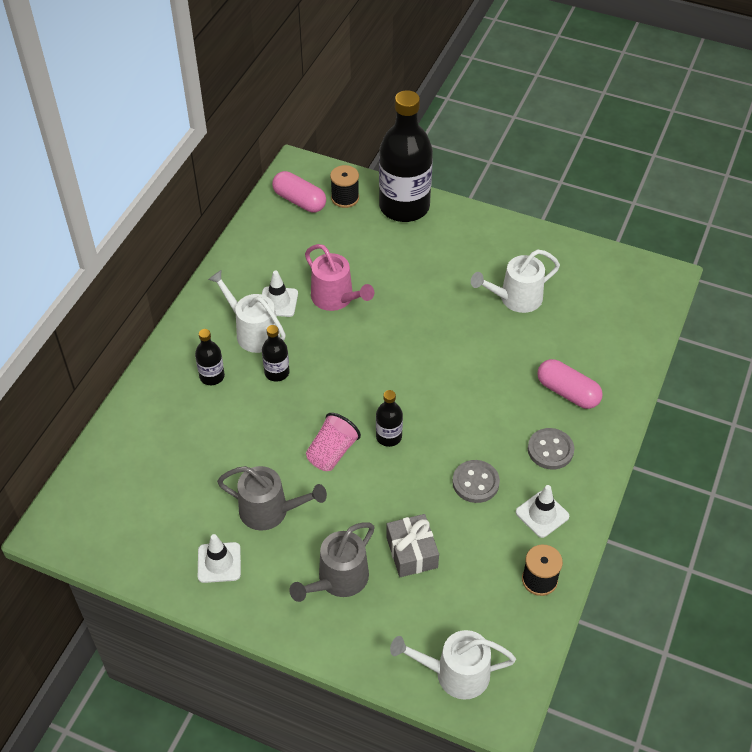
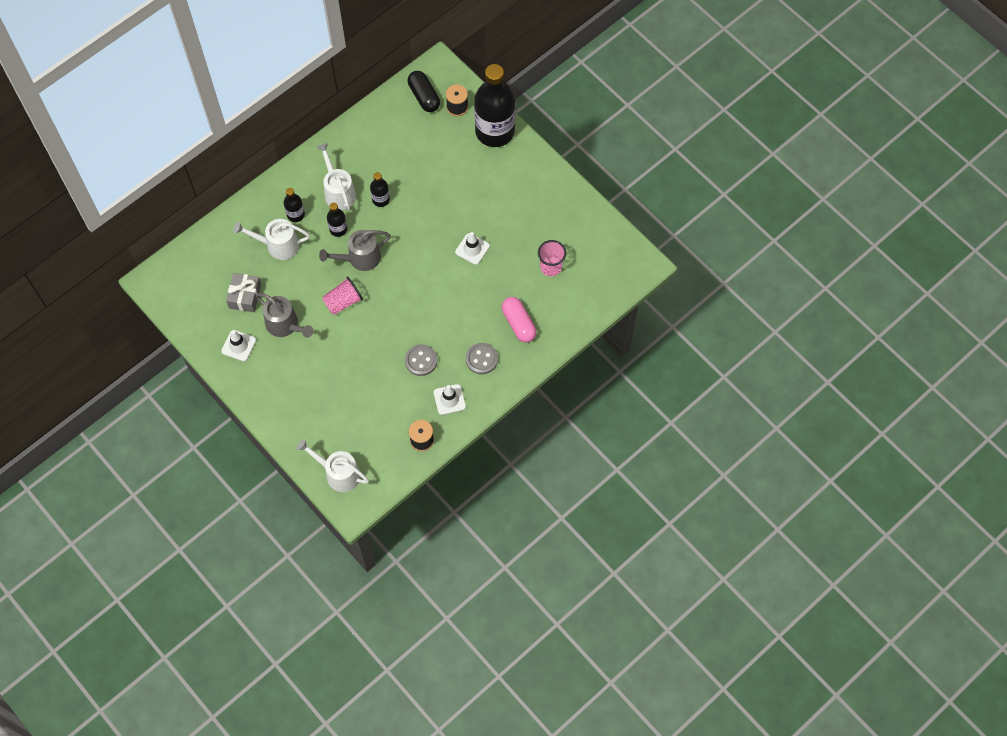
camera: 25 degrees right, 15 degrees up
white traffic cone [262,270,298,317] -> white traffic cone moved to [455,232,490,265]
pink capsule [272,171,326,213] -> black capsule [408,71,440,112]
grey watering can [289,522,375,602] -> grey watering can moved to [319,230,391,271]
pink watering can [305,244,374,311] -> none
black bottle [376,390,403,447] -> black bottle moved to [370,172,390,207]
grey gift [386,514,439,577] -> grey gift moved to [226,273,261,312]
white watering can [471,249,560,313] -> white watering can moved to [234,219,310,260]
none -> pink cup [538,240,566,276]

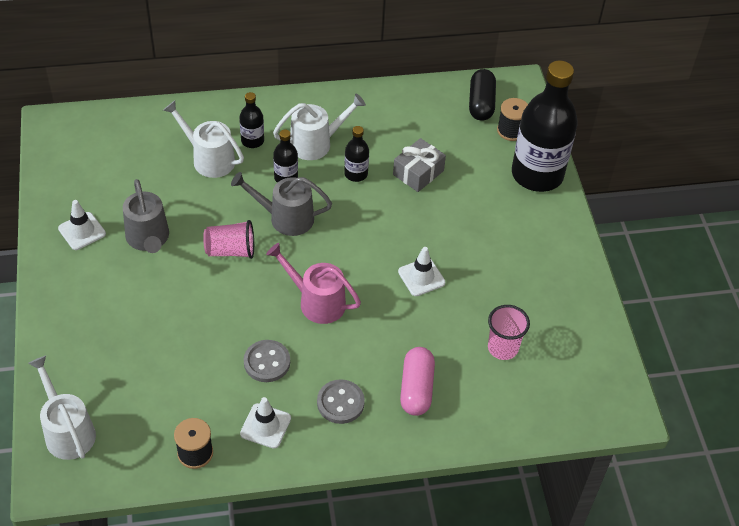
camera: 30 degrees right, 15 degrees down
grey gift [226,273,261,312] -> grey gift moved to [393,138,446,192]
white watering can [317,143,356,211] -> white watering can turned 60 degrees clockwise [273,94,366,160]
none -> pink watering can [266,243,361,324]

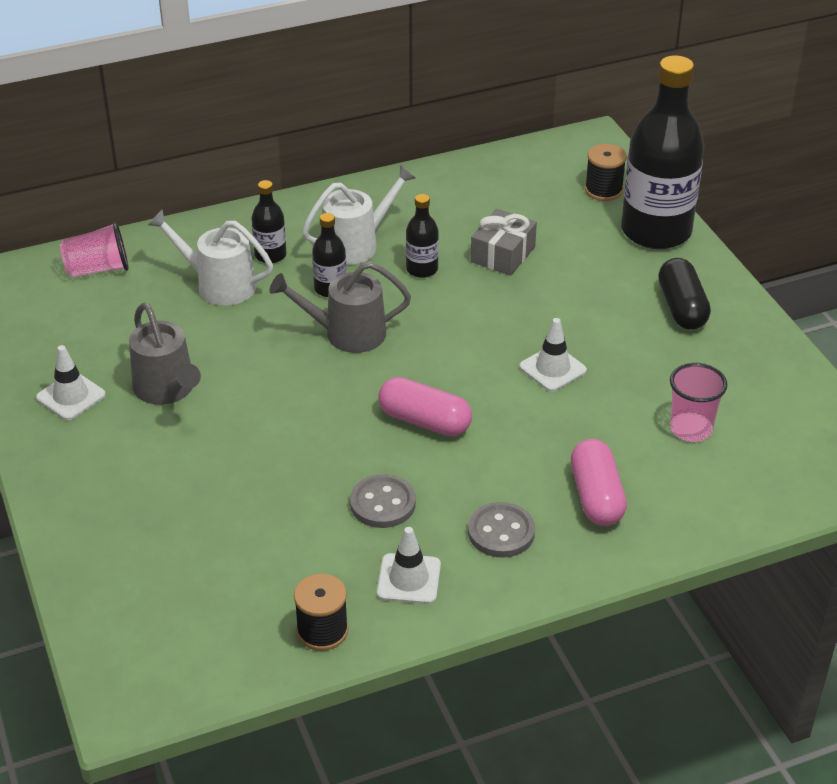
camera: 10 degrees left, 10 degrees down
white watering can [28,356,96,460] -> none
pink cup [203,220,254,259] -> pink cup moved to [60,222,129,277]
pink watering can [266,243,361,324] -> pink capsule [378,377,472,436]
black capsule [469,69,496,121] -> black capsule moved to [658,258,711,330]

